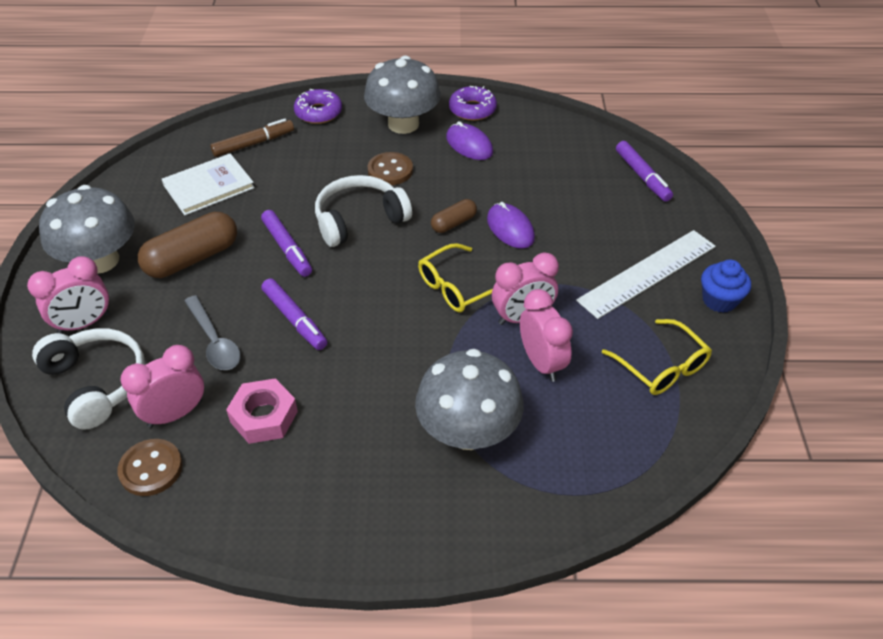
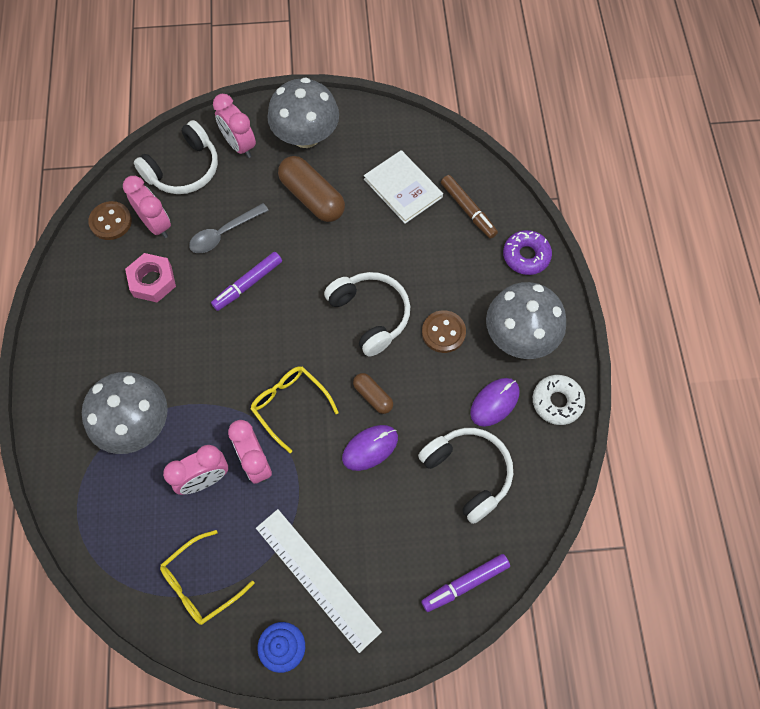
camera: 85 degrees right, 20 degrees up
purple marker [261,210,312,277] -> none
purple donut [449,86,497,121] -> white donut [533,375,585,425]
none -> white headphones [418,428,513,524]

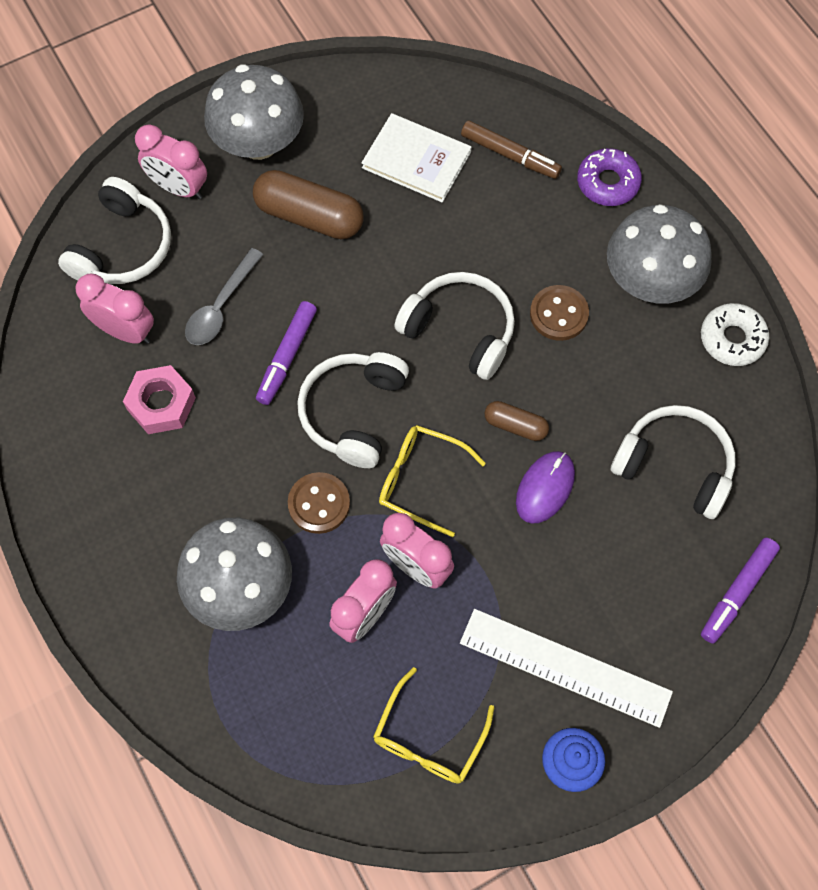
camera: 25 degrees left, 0 degrees up
brown button [88,201,132,240] -> brown button moved to [288,472,350,534]
purple mouse [470,378,520,427] -> none
none -> white headphones [297,352,409,468]

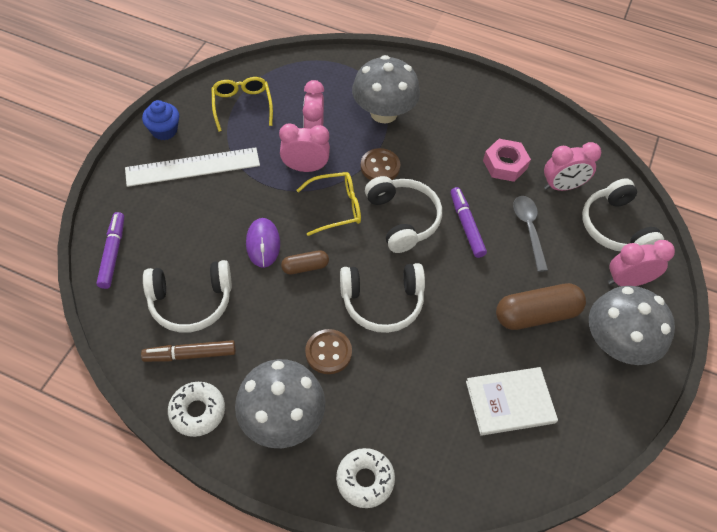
camera: 140 degrees right, 10 degrees down
brown marker [461,120,562,179] -> brown marker moved to [141,340,236,362]
purple donut [577,148,642,206] -> white donut [336,448,395,508]

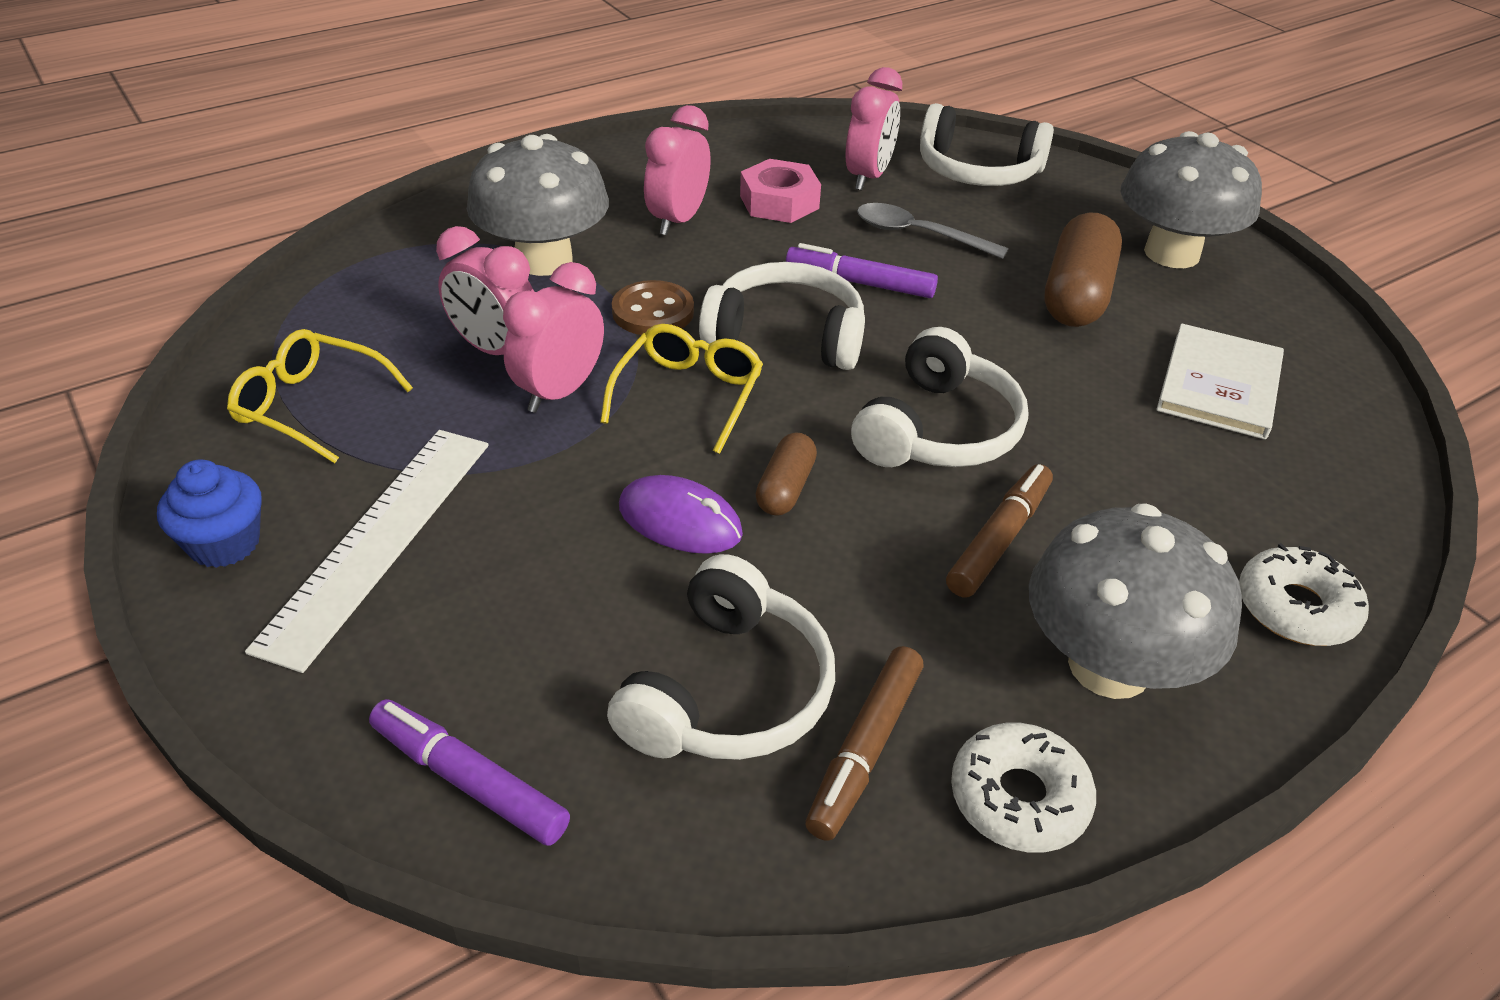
camera: 55 degrees left, 15 degrees down
brown button [305,329,352,374] -> brown marker [946,464,1053,597]
pink clock [608,240,675,286] -> pink clock moved to [644,105,711,235]

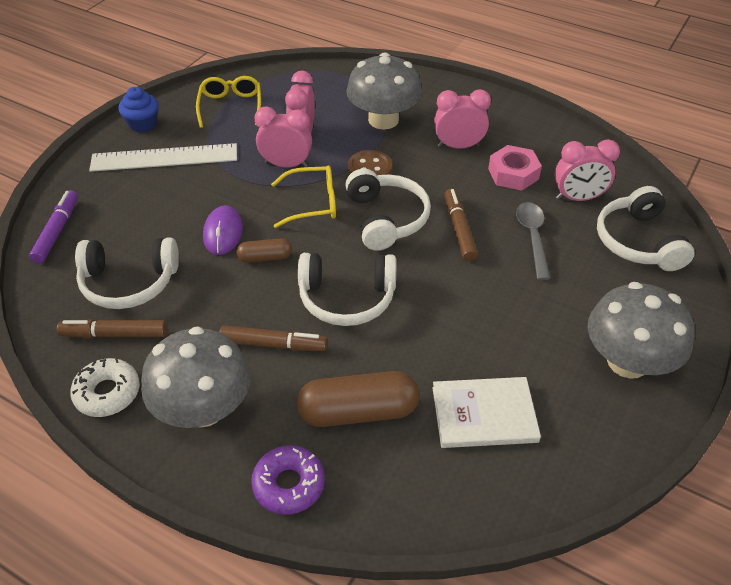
camera: 65 degrees right, 5 degrees up
purple marker [786,243,938,298] -> brown marker [445,189,478,261]
brown capsule [1045,213,1122,327] -> brown capsule moved to [297,371,419,427]
white donut [1239,543,1369,646] -> purple donut [251,445,325,515]

